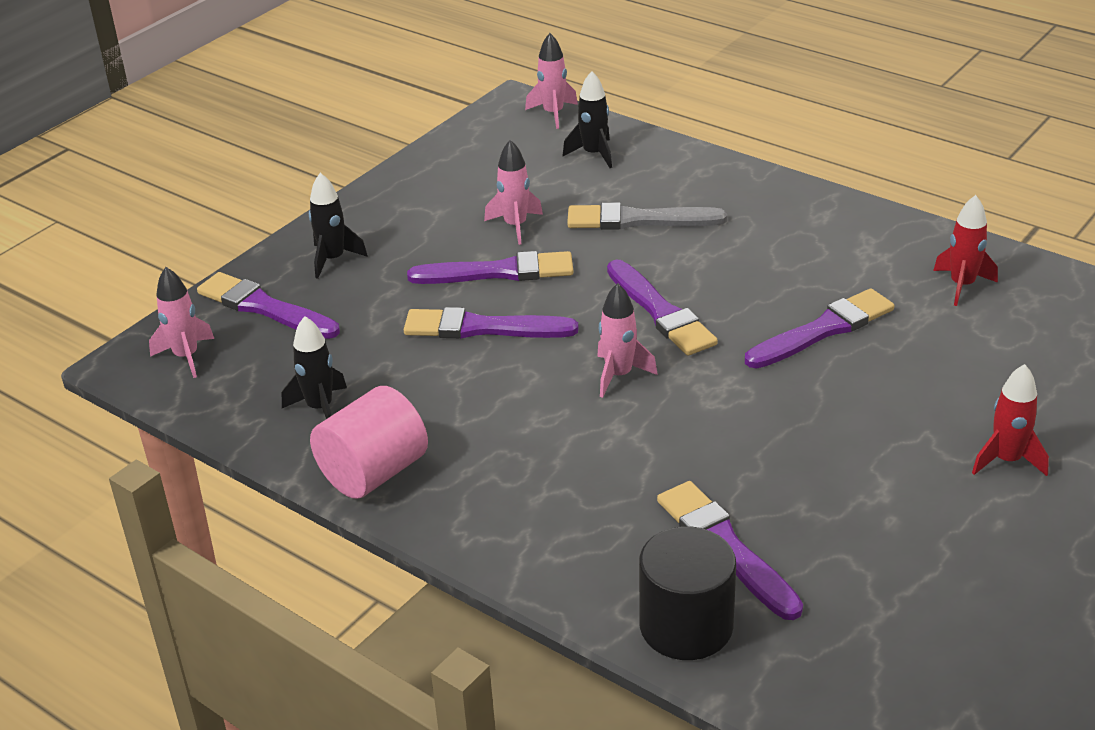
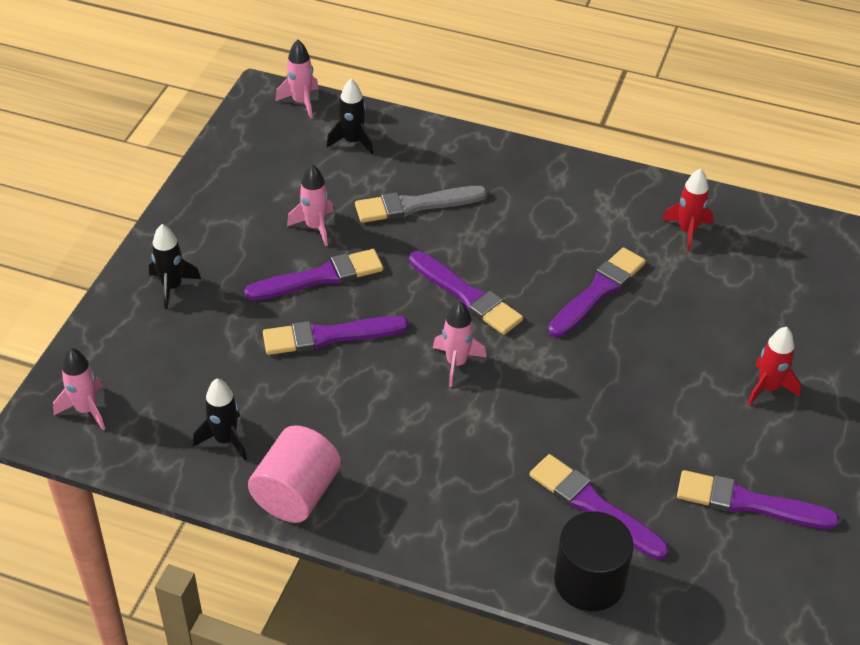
camera: 20 degrees left, 10 degrees up
purple brush [197,272,340,339] -> purple brush moved to [677,470,839,529]

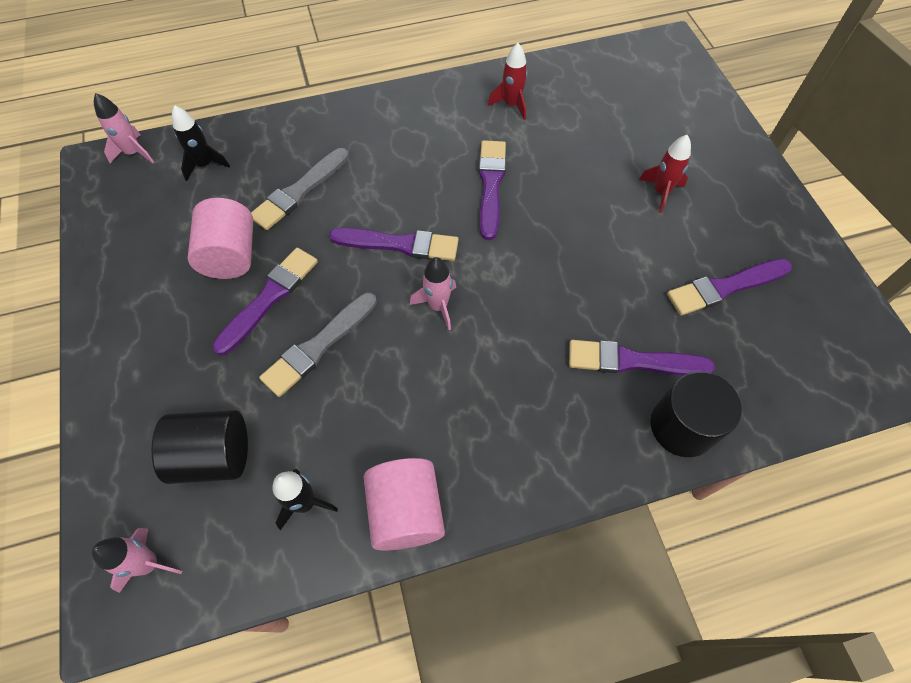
camera: 35 degrees left, 15 degrees up
black rocket [149,224,201,309] -> none
purple brush [263,316,408,355] -> grey brush [259,292,377,397]
pink rocket [287,164,334,246] -> pink cylinder [187,198,253,279]
none -> black cylinder [151,410,248,484]

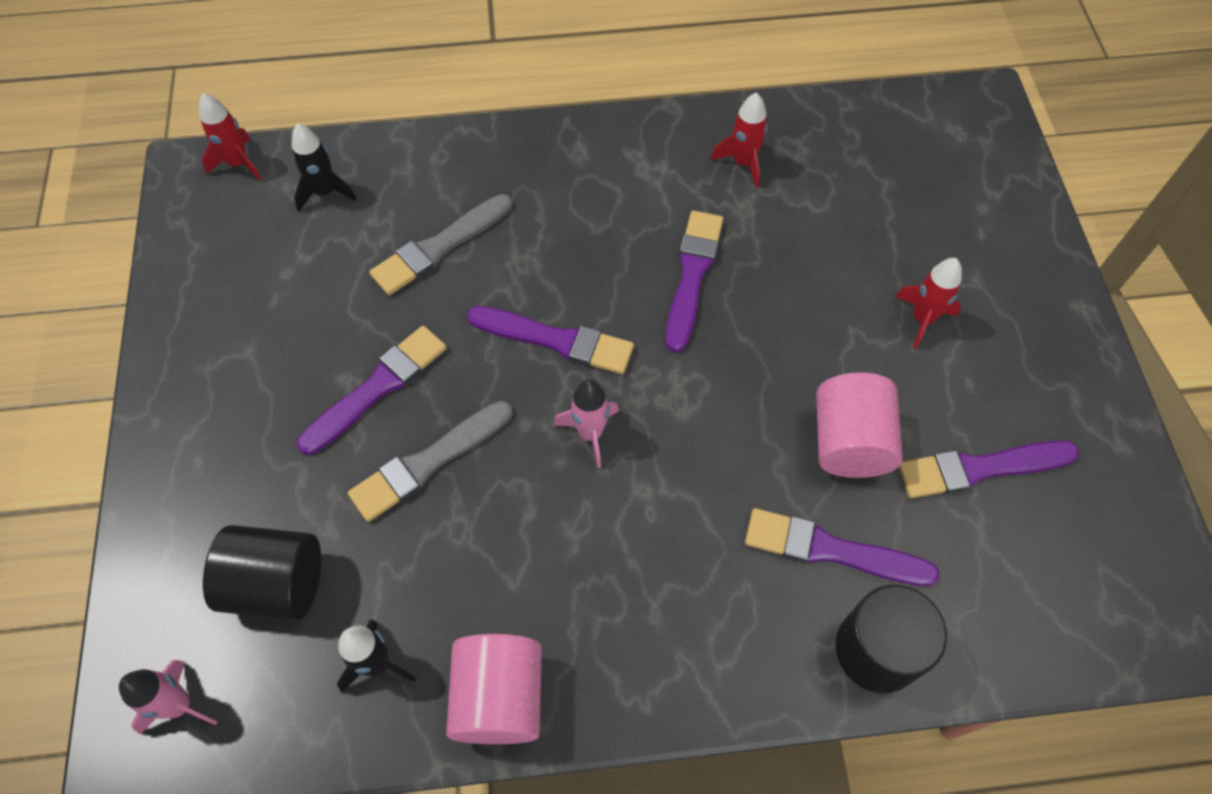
camera: 10 degrees right, 0 degrees up
pink rocket [94,93,154,163] -> red rocket [199,93,262,181]
pink cylinder [187,198,253,279] -> pink cylinder moved to [816,372,903,478]

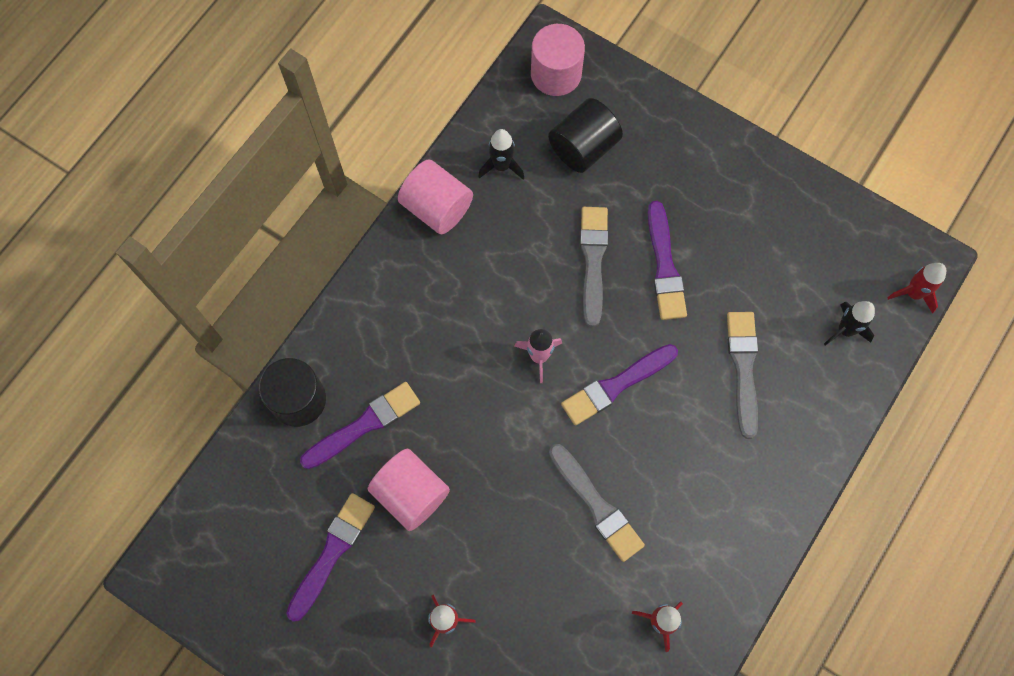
camera: 130 degrees right, 10 degrees up
pink rocket [119,660,217,734] -> pink cylinder [531,24,585,96]
purple brush [665,211,723,353] -> grey brush [549,444,645,562]

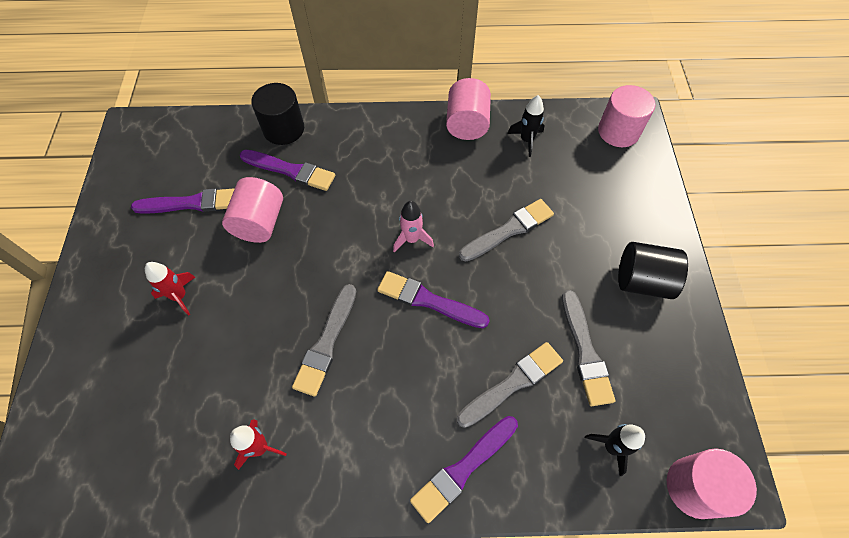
camera: 55 degrees right, 10 degrees down
black cylinder [548,98,623,173] -> black cylinder moved to [618,242,688,299]
purple brush [648,201,687,320] -> purple brush moved to [410,416,518,523]
red rocket [887,263,946,314] -> pink cylinder [667,448,757,519]
none -> grey brush [562,290,615,406]

